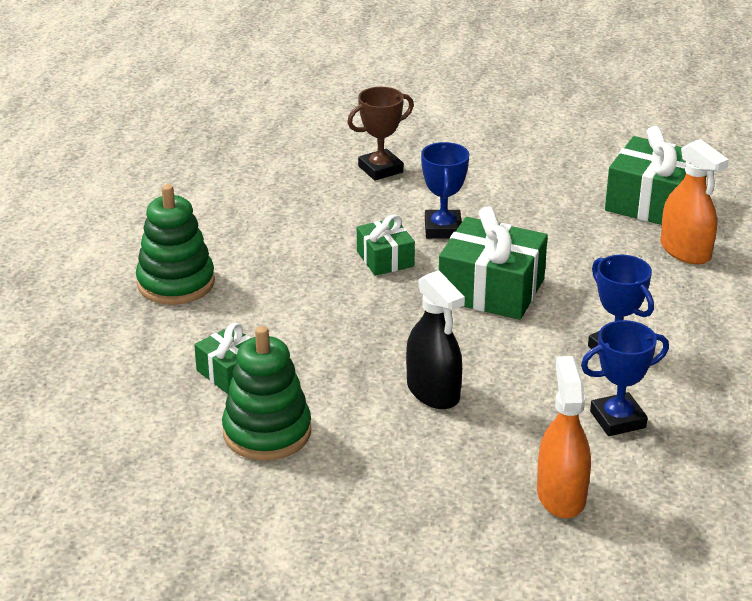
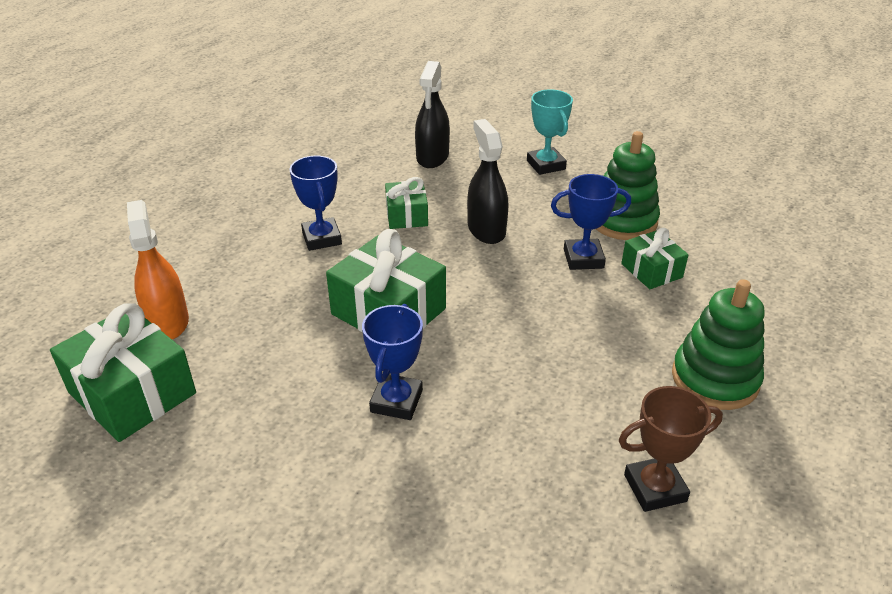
camera: 165 degrees left, 5 degrees up
brown trophy [347,87,414,181] -> brown trophy moved to [619,386,723,512]
green gift [357,214,415,276] -> green gift moved to [385,177,428,229]
orange spray bottle [537,356,591,518] -> black spray bottle [415,61,450,168]
blue trophy [581,320,669,436] -> blue trophy moved to [551,174,631,270]
none -> turquoise trophy [527,90,573,175]

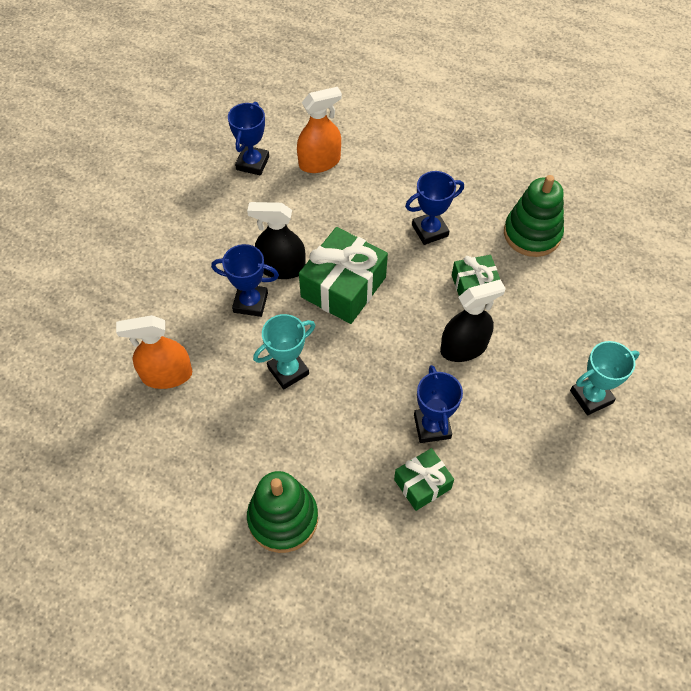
camera: 85 degrees right, 20 degrees up
green gift [50,303,196,442] -> blue trophy [228,102,269,176]
black spray bottle [415,61,450,168] -> black spray bottle moved to [247,202,306,279]
green stacking toy [596,131,660,240] -> green stacking toy moved to [504,175,564,257]
brown trophy [619,386,723,512] -> none
none -> orange spray bottle [116,315,192,389]
none -> turquoise trophy [253,314,315,389]

